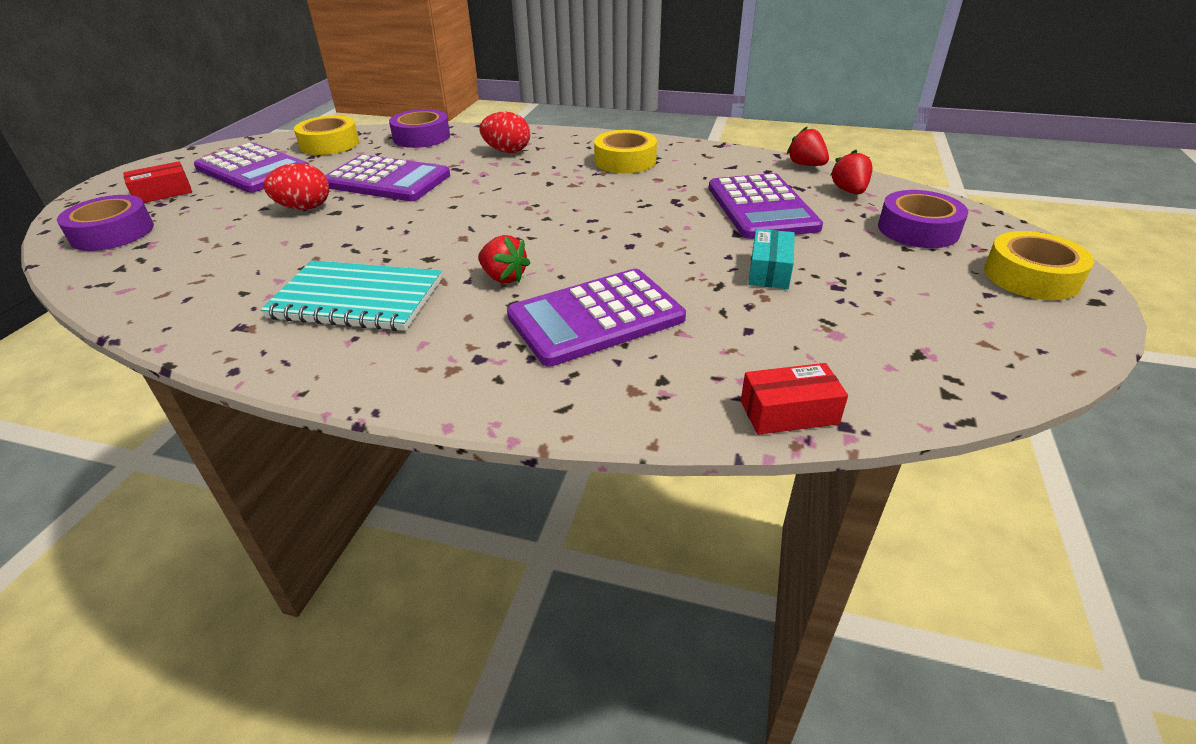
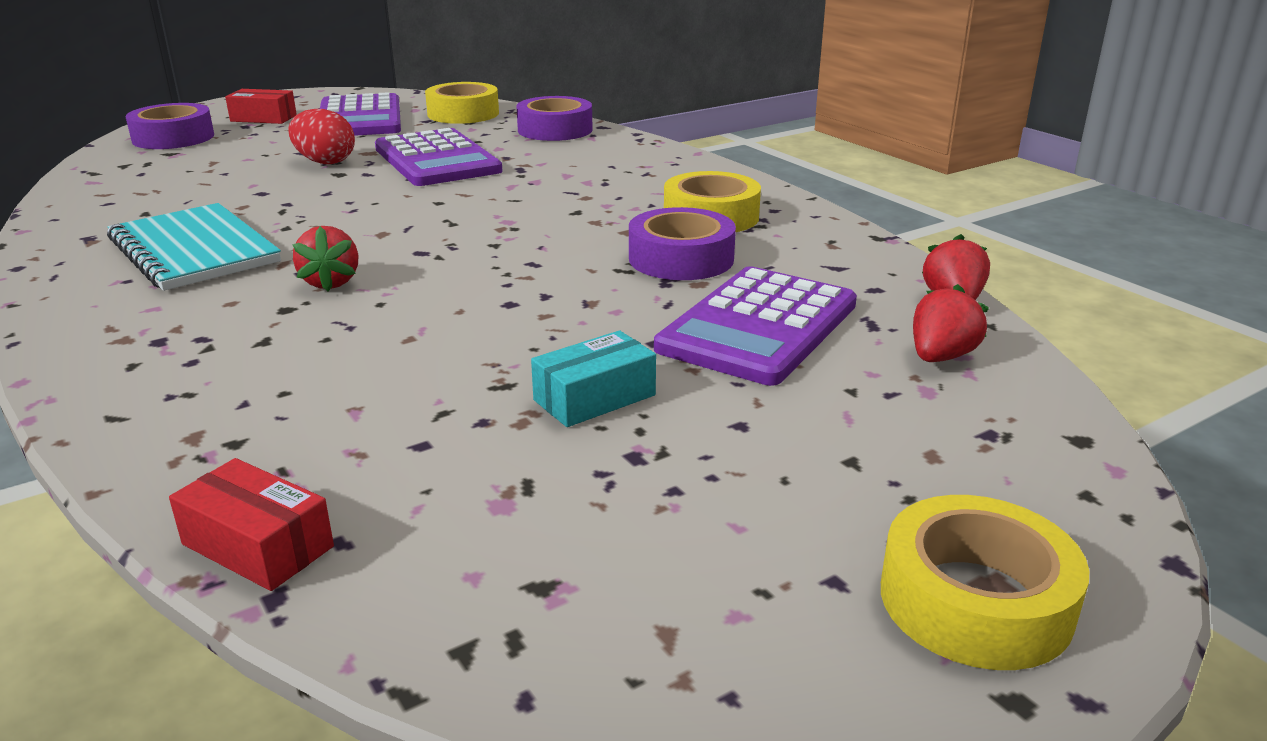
camera: 40 degrees right, 10 degrees down
red egg [479,112,530,153] -> none
purple calculator [507,269,686,367] -> none
purple tape [878,190,968,248] -> purple tape moved to [629,207,736,280]

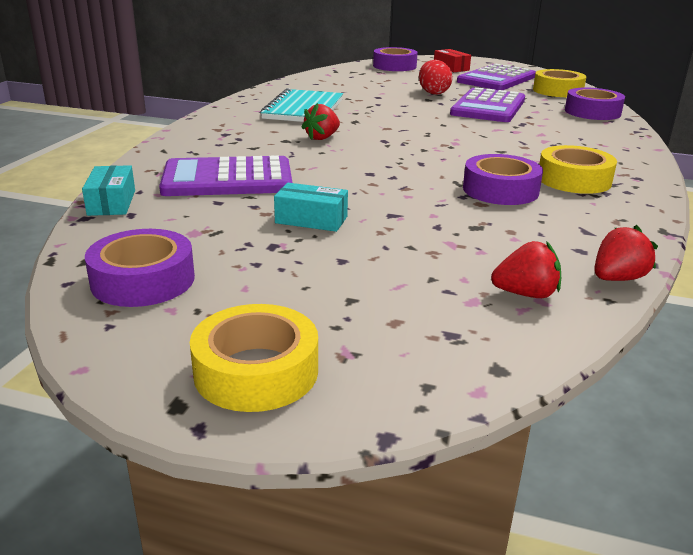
camera: 50 degrees right, 0 degrees up
red box [169,458,334,591] -> turquoise box [82,165,135,216]
purple calculator [654,266,857,386] -> purple calculator moved to [159,155,292,196]
none -> purple tape [85,229,195,307]

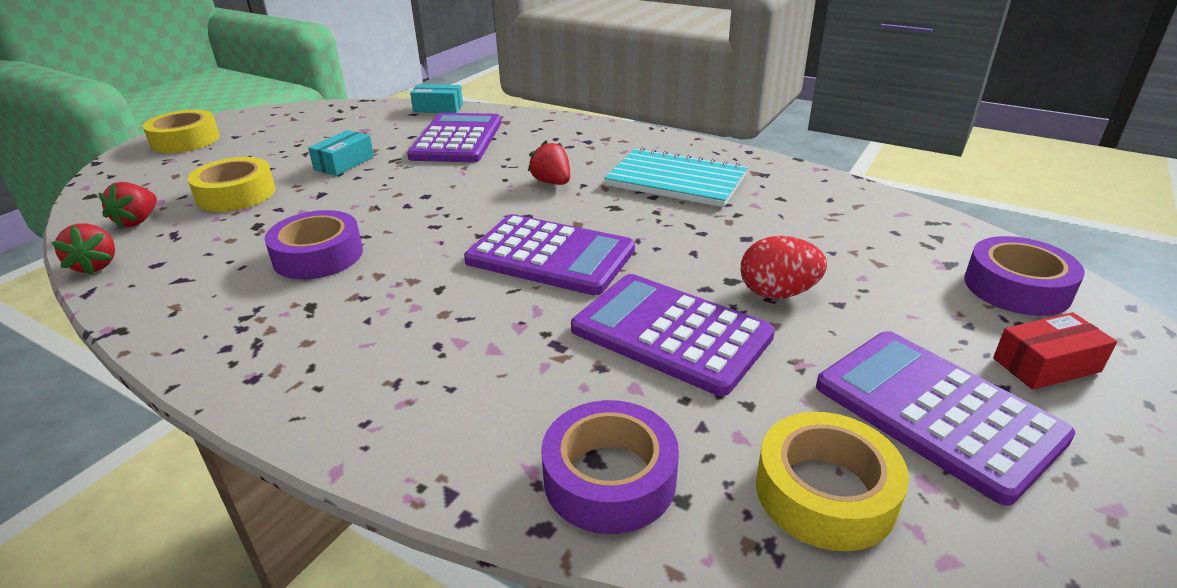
camera: 105 degrees right, 5 degrees up
purple tape [85,229,195,307] -> none
yellow tape [539,145,617,194] -> yellow tape moved to [188,157,275,212]
none -> purple calculator [464,214,635,295]

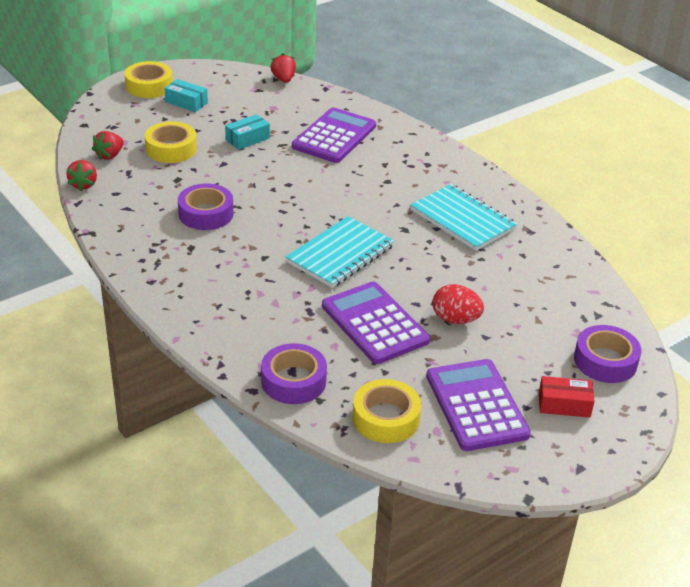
camera: 20 degrees right, 5 degrees up
turquoise box [410,84,463,113] -> turquoise box moved to [165,79,208,112]
purple calculator [464,214,635,295] -> turquoise notebook [285,216,395,288]
red strawberry [528,141,570,185] -> red strawberry moved to [271,53,296,83]

